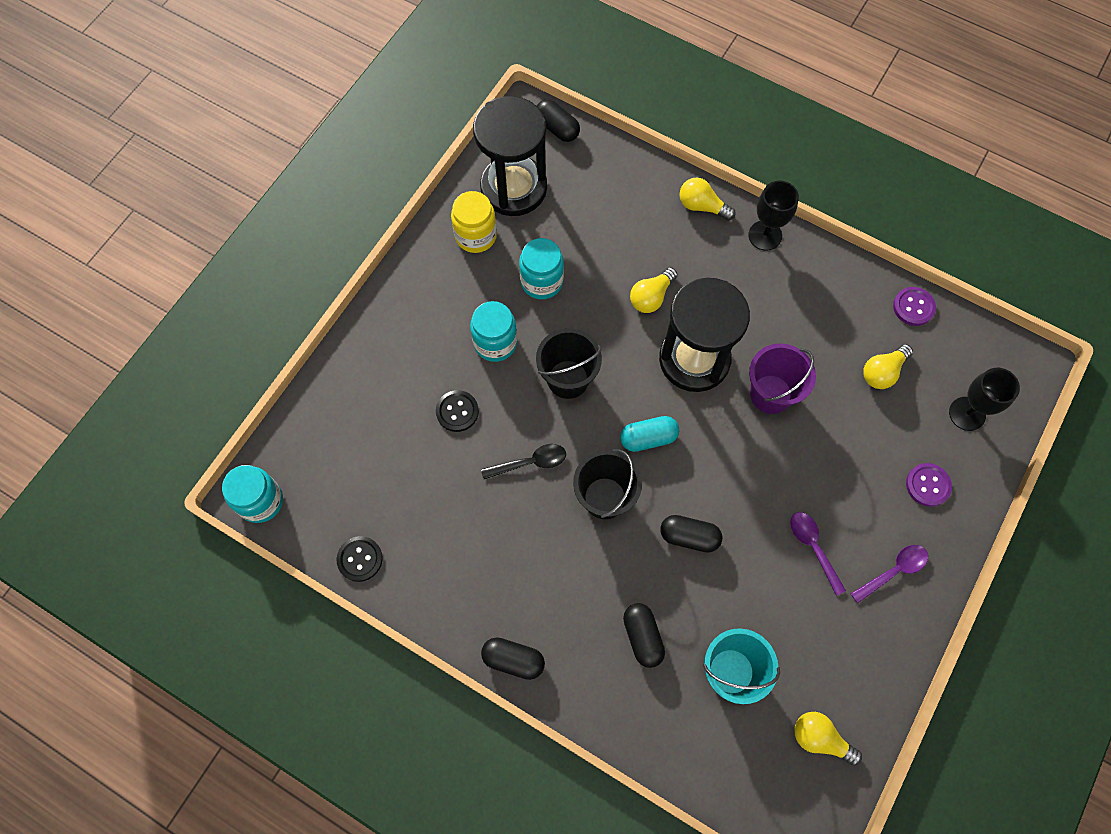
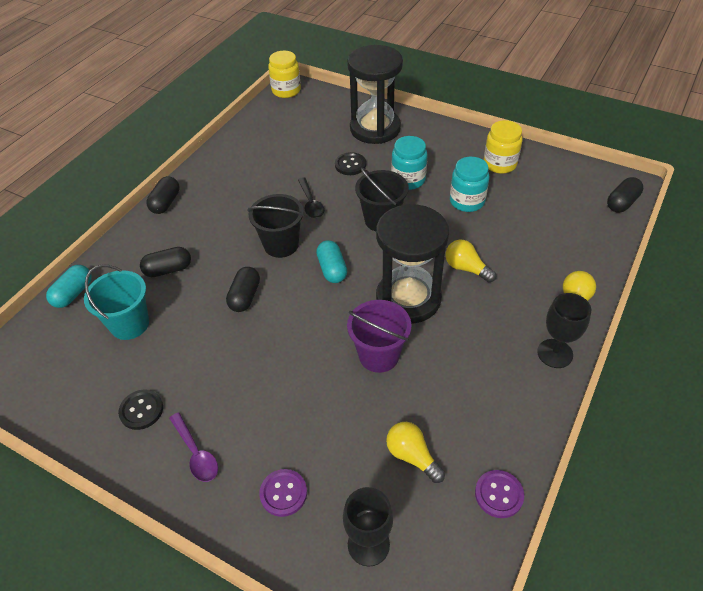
camera: 90 degrees right, 20 degrees down
turquoise jar [222,465,283,523] -> yellow jar [268,51,301,98]
black button [337,536,383,582] -> black button moved to [118,390,163,430]
black hourglass [473,96,547,216] -> black hourglass moved to [347,45,403,144]
purple spoon [790,512,846,596] -> none
yellow light bulb [794,712,862,766] -> none
none -> turquoise capsule [46,265,92,308]

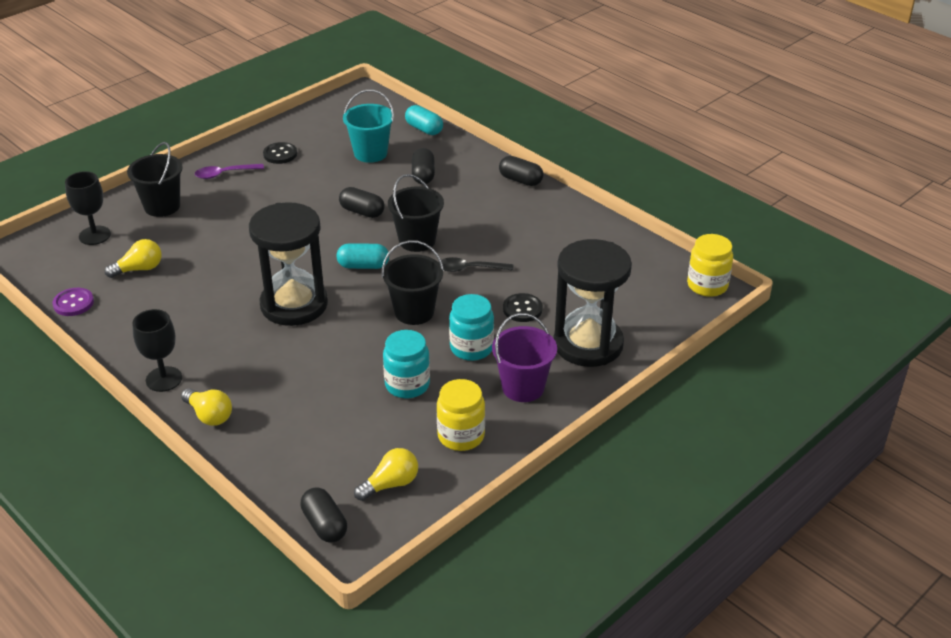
camera: 105 degrees right, 10 degrees down
purple button [259,469,307,517] -> black bucket [127,142,183,217]
purple bucket [347,300,411,373] -> purple bucket moved to [492,313,557,402]
yellow light bulb [445,240,496,282] -> yellow light bulb moved to [354,448,418,501]

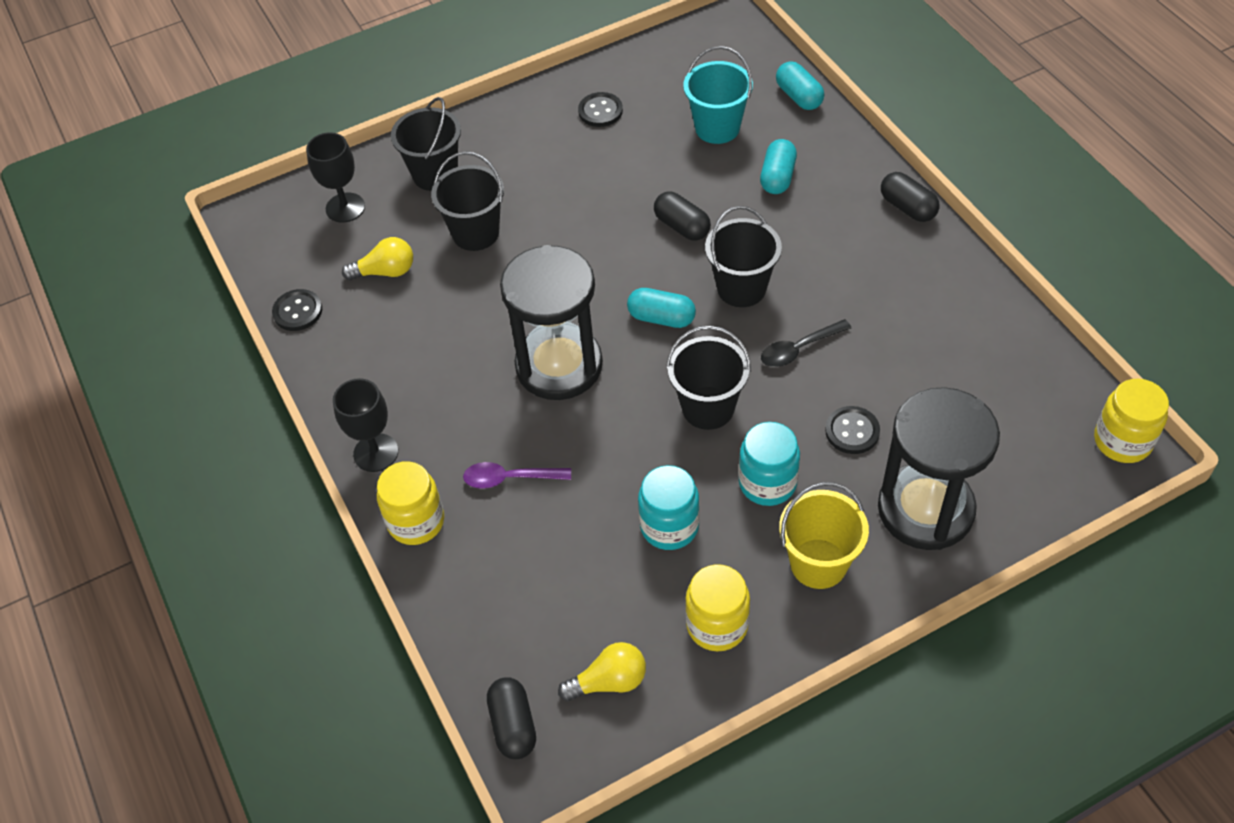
camera: 20 degrees right, 15 degrees up
purple button [52,288,94,316] -> black button [272,289,322,331]
yellow light bulb [181,388,232,426] -> yellow jar [377,461,444,545]
purple spoon [195,164,264,179] -> purple spoon moved to [463,462,571,489]
black capsule [412,148,435,184] -> turquoise capsule [760,139,797,194]
black spoon [439,257,513,272] -> black spoon turned 45 degrees counterclockwise [761,319,851,367]
purple bucket [492,313,557,402] -> yellow bucket [779,482,869,589]
none -> black bucket [431,152,504,251]

